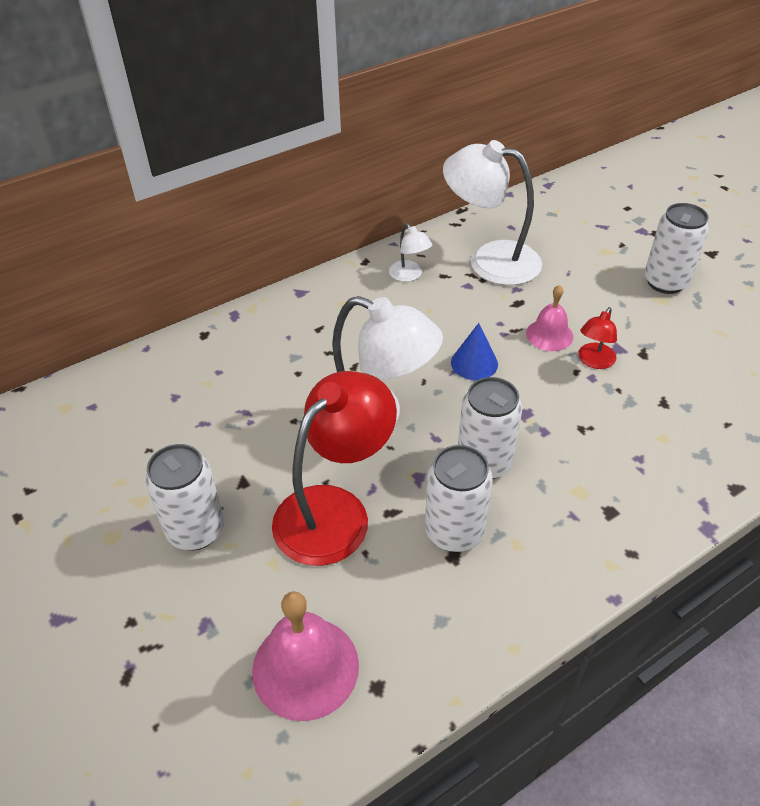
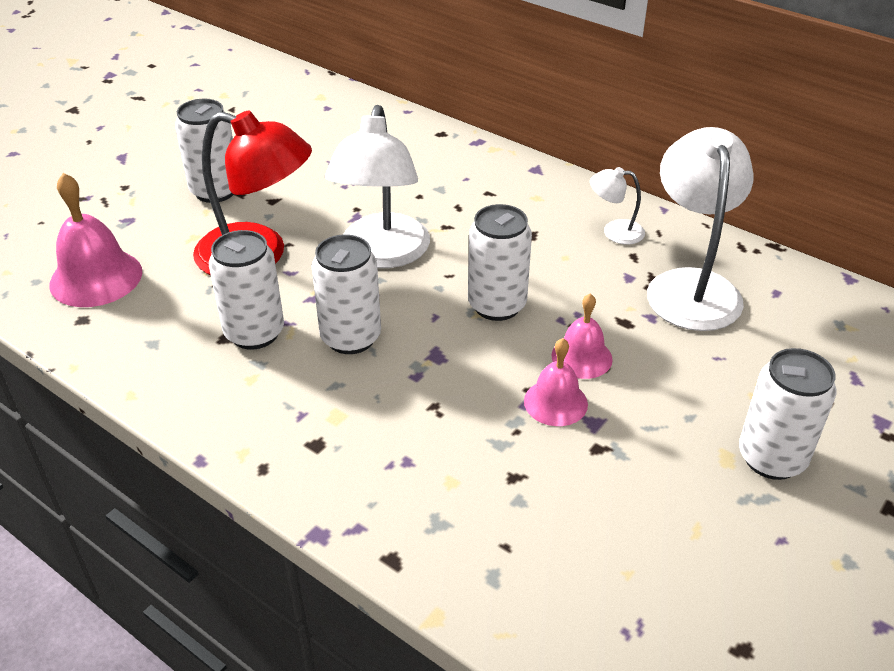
camera: 70 degrees right, 5 degrees down
white lamp [389,223,432,282] -> white lamp turned 60 degrees clockwise [590,167,645,245]
blue cone [451,323,498,380] -> white can [468,204,532,321]
red lamp [578,307,617,369] -> pink bell [524,338,588,426]

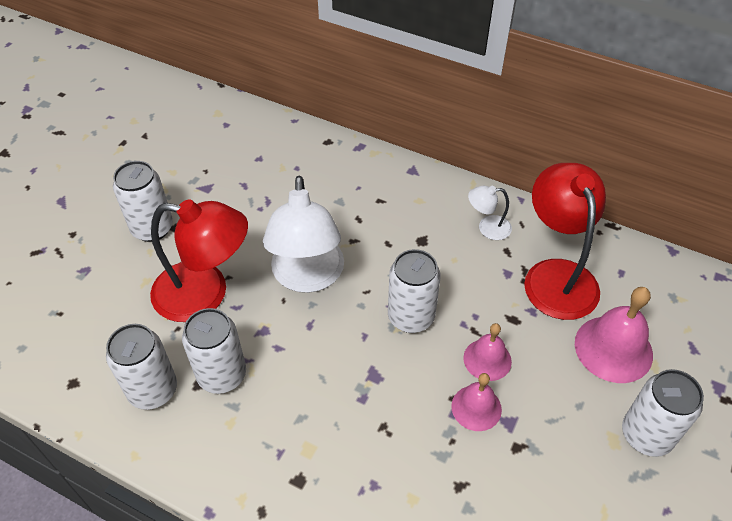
camera: 10 degrees left, 10 degrees up
pink bell [49,173,142,307] -> pink bell moved to [575,287,653,383]
white can [312,234,381,354] -> white can moved to [106,324,177,410]
white lamp [647,127,754,331] -> red lamp [524,163,606,320]

